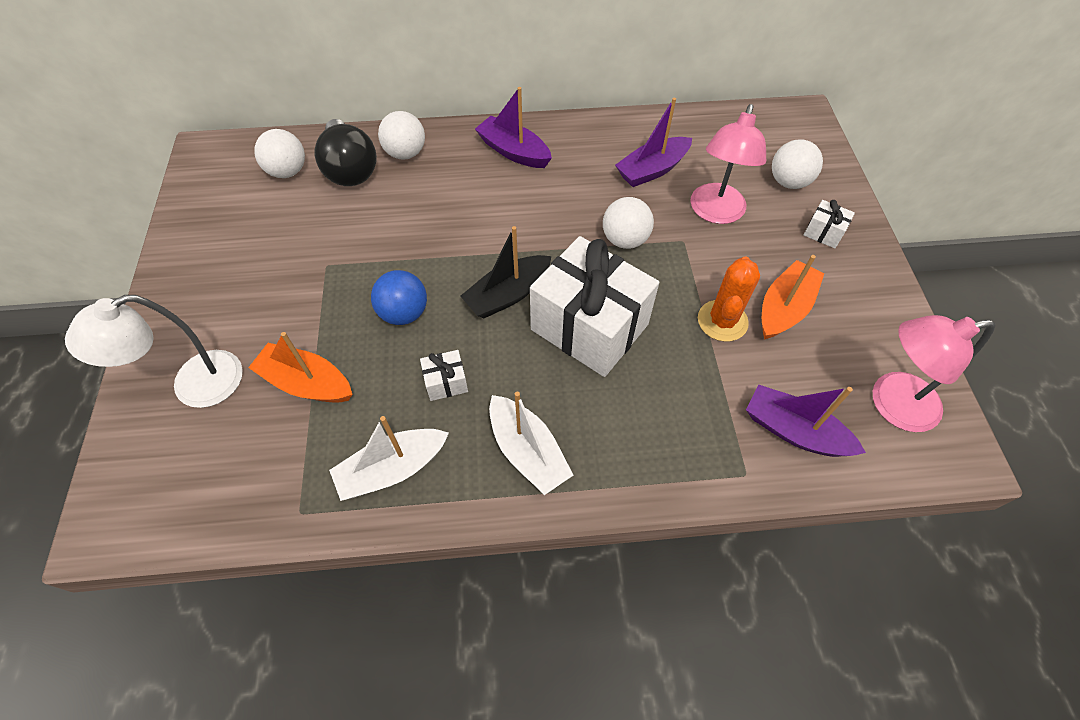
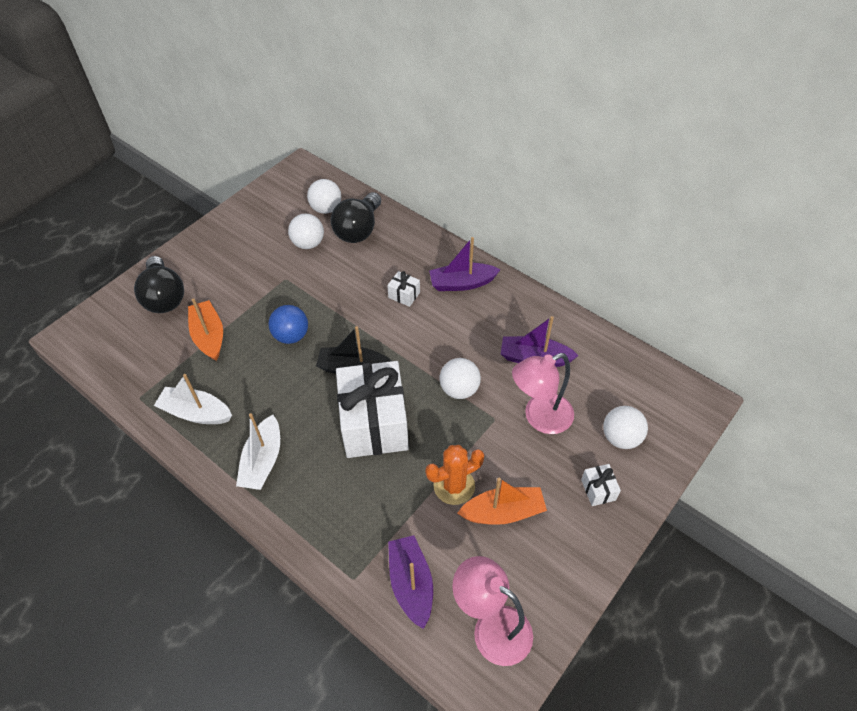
camera: 45 degrees right, 5 degrees down
white lamp [65,295,243,408] -> black light bulb [134,256,184,313]
white ball [378,111,425,160] -> white ball moved to [288,214,324,249]
white gift [420,350,468,401] -> white gift moved to [387,271,420,307]
purple boat [475,87,552,168] -> purple boat turned 90 degrees counterclockwise [429,237,500,291]

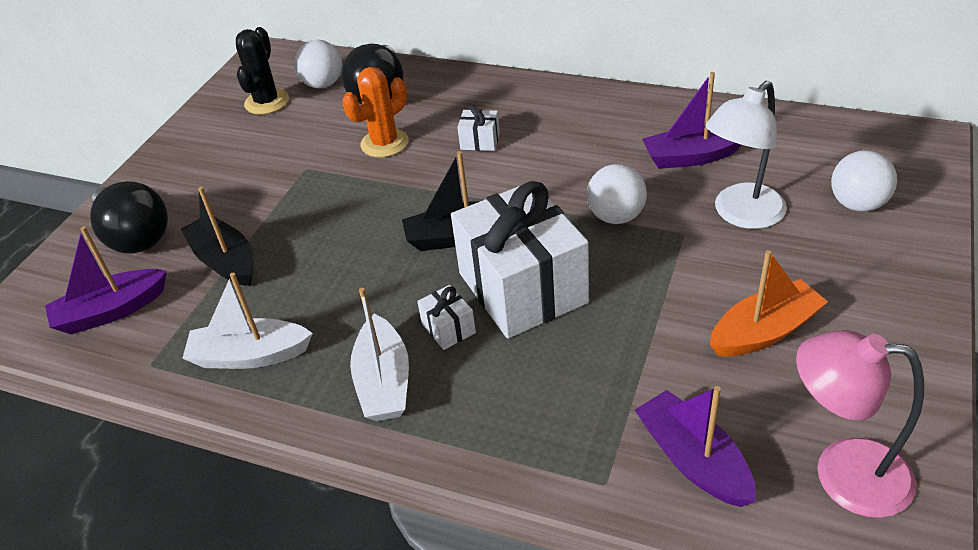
camera: 15 degrees left, 10 degrees down
orange boat [188,298,223,361] -> black boat [181,187,254,286]
blue ball [269,305,308,344] -> none
white ball [288,214,324,249] -> none
orange cactus [425,445,484,505] -> orange cactus moved to [342,67,409,157]
purple boat [429,237,500,291] -> purple boat moved to [45,226,167,334]
pink lamp [512,353,574,434] -> white lamp [705,81,787,229]
white gift [581,464,621,506] -> white gift moved to [417,285,476,350]
none -> black cactus [236,27,289,114]

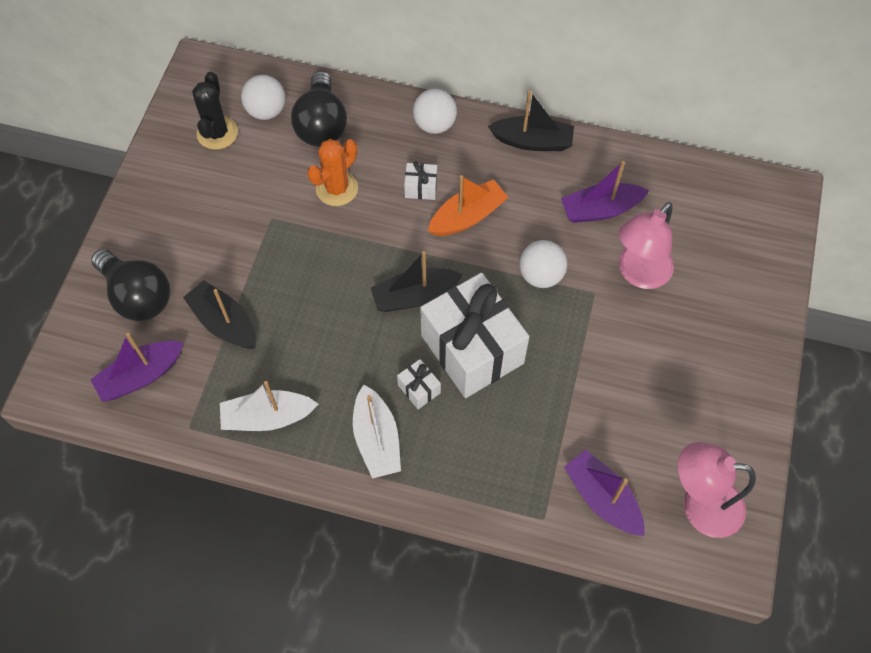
camera: 10 degrees left, 20 degrees up
white lamp [705,81,787,229] -> pink lamp [619,202,674,289]
orange boat [710,250,828,357] -> orange boat moved to [428,175,509,236]
white ball [831,150,897,212] -> white ball moved to [413,89,457,134]
none -> black boat [488,90,574,151]

